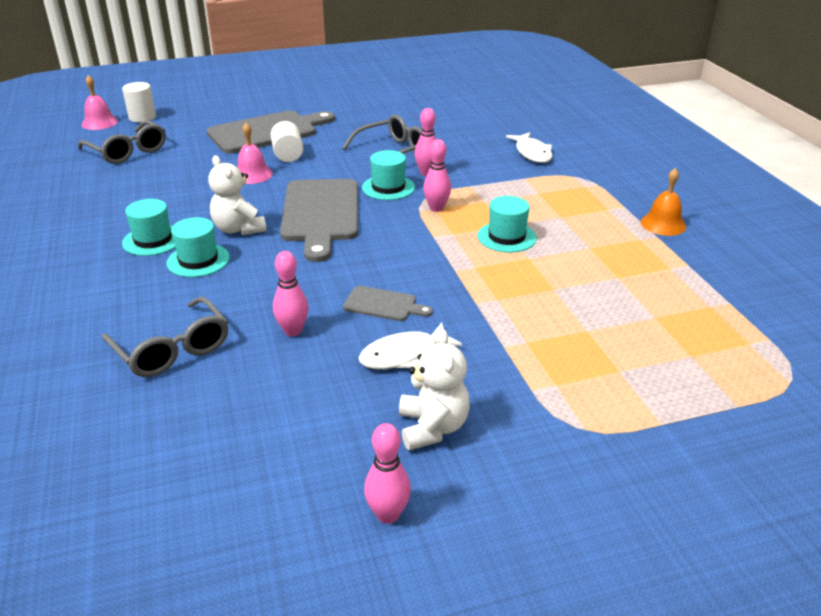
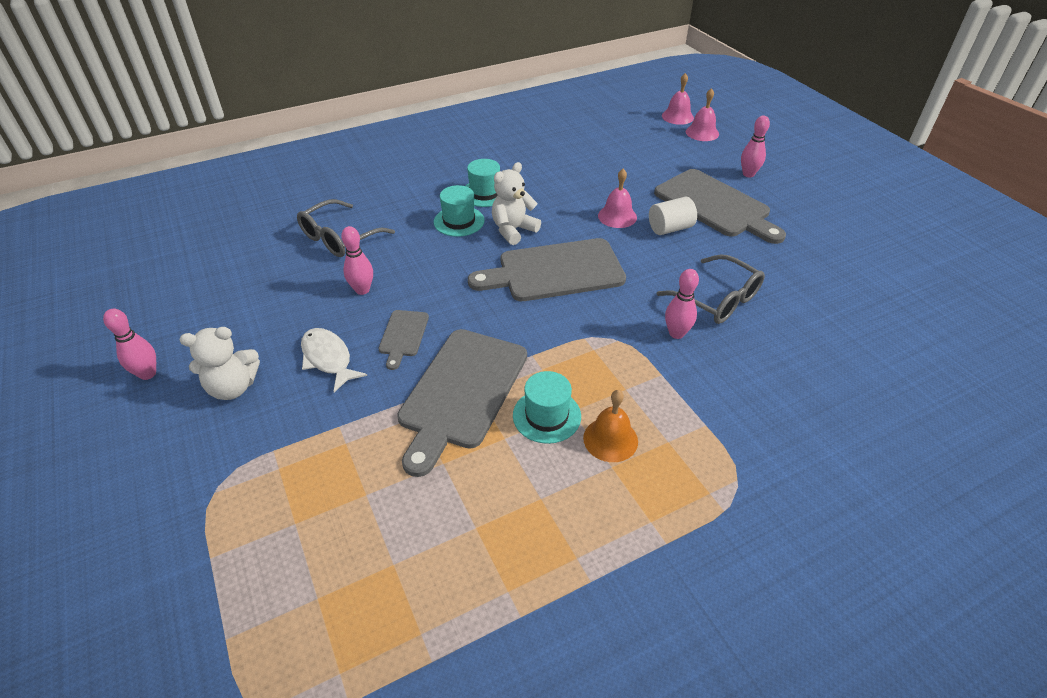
camera: 80 degrees right, 10 degrees up
grey glasses [78,120,166,164] -> none
white cylinder [122,82,156,122] -> pink bell [686,88,719,141]
turquoise hat [362,150,415,200] -> none
pink bowling pin [423,139,451,212] -> pink bowling pin moved to [741,116,770,177]
white fish [506,132,553,163] -> none
orange bell [641,168,686,236] -> orange bell moved to [583,390,638,462]
none -> grey cutting board [397,329,527,477]

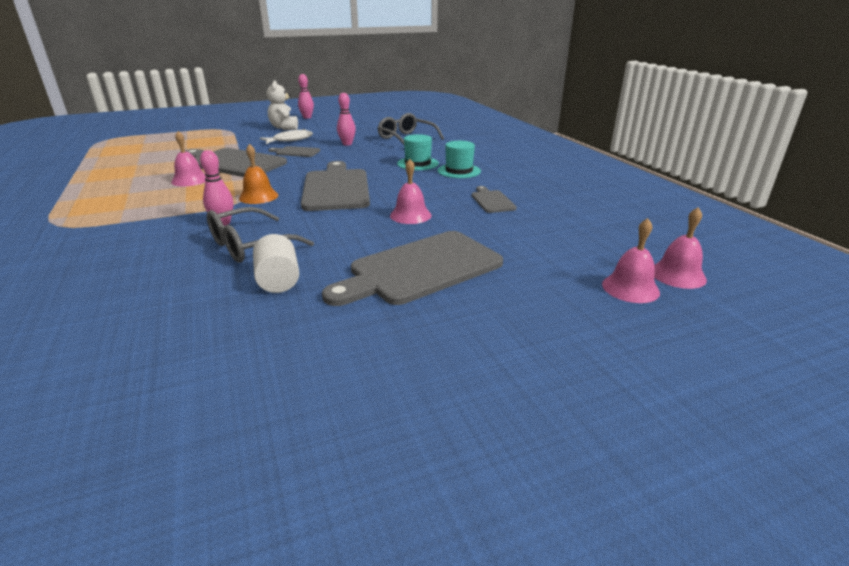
camera: 95 degrees right, 15 degrees down
white teddy bear [492,162,541,245] -> none
turquoise hat [513,371,581,444] -> pink bell [171,131,206,186]
orange bell [583,390,638,462] -> orange bell moved to [239,144,278,204]
white cylinder [649,197,697,235] -> white cylinder moved to [253,234,299,293]
pink bowling pin [741,116,770,177] -> none
none -> grey cutting board [472,186,517,213]

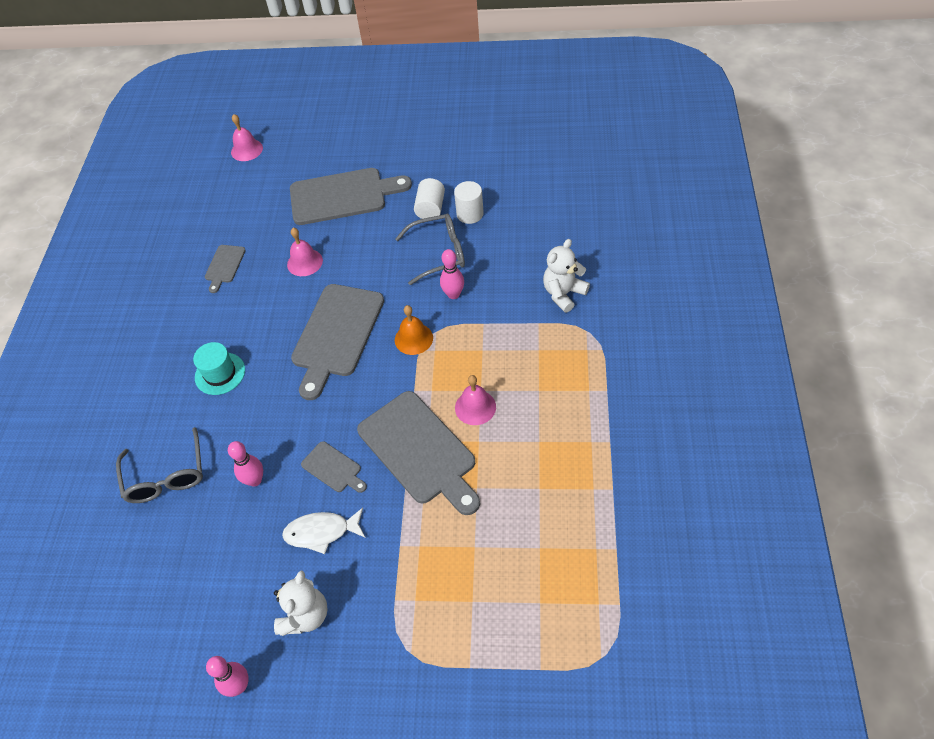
camera: 150 degrees left, 25 degrees up
turquoise hat [438,141,481,178] -> none
pink bell [654,207,707,289] -> none
none -> white cylinder [454,181,484,224]
none -> white teddy bear [543,239,590,313]

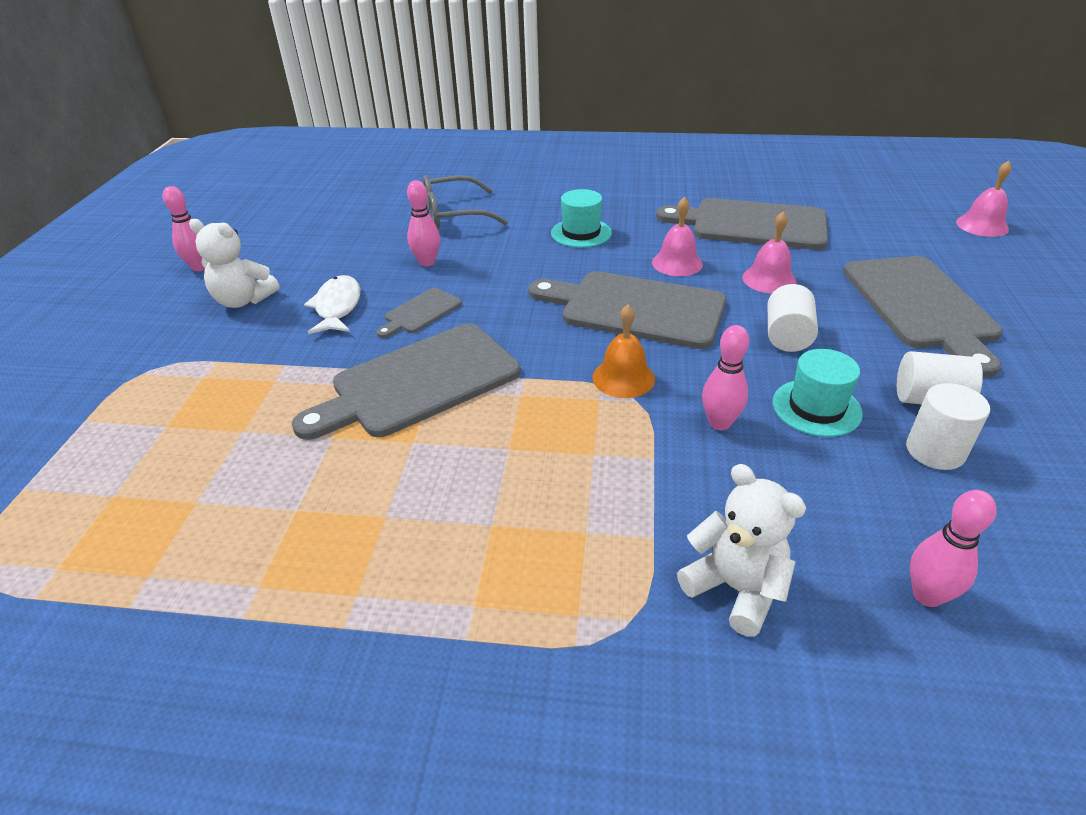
camera: 90 degrees right, 15 degrees down
grey cutting board [205,245,246,293] -> grey cutting board [656,198,828,250], size x2.10
grey glasses [395,214,465,285] -> turquoise hat [773,349,863,437]
pink bell [455,375,496,425] -> pink bell moved to [652,197,703,276]
none -> white cylinder [768,284,818,352]
none -> pink bowling pin [910,490,997,607]

